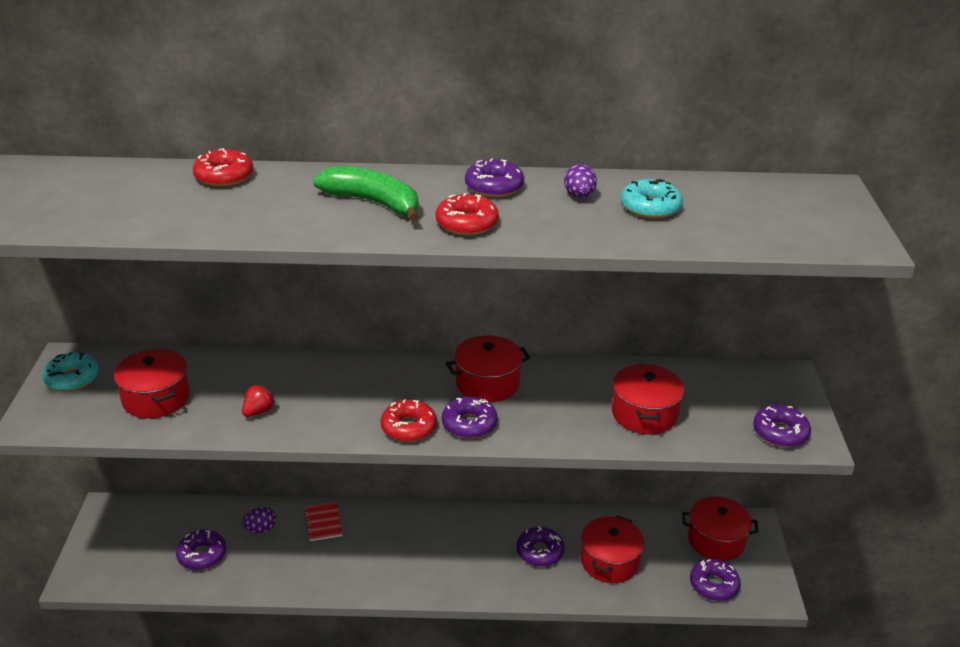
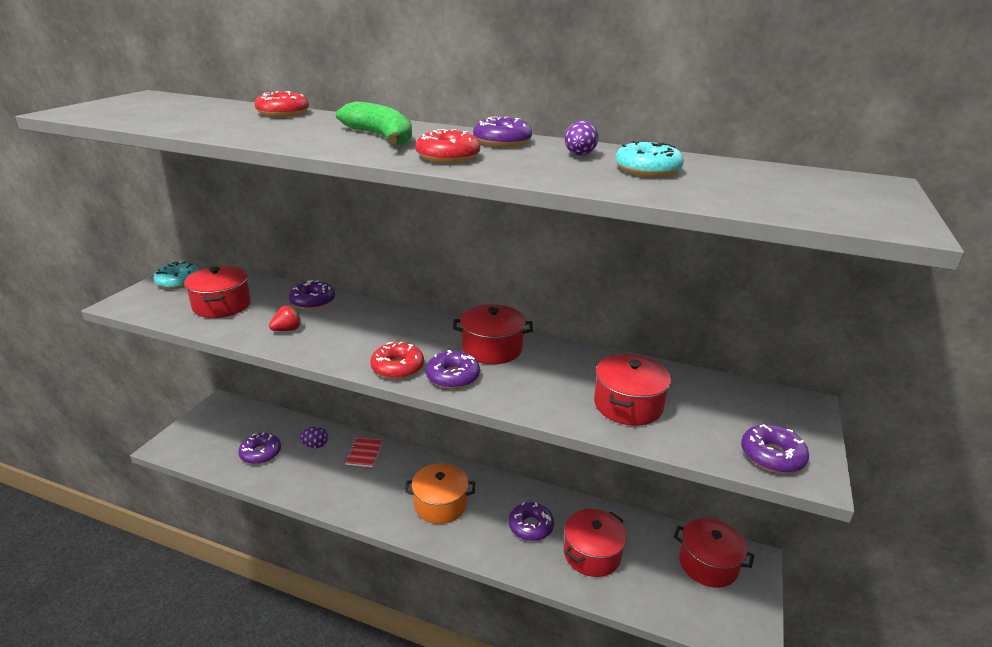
camera: 20 degrees right, 5 degrees down
purple donut [690,559,741,601] -> purple donut moved to [289,280,335,310]
none -> orange pot [405,463,475,524]

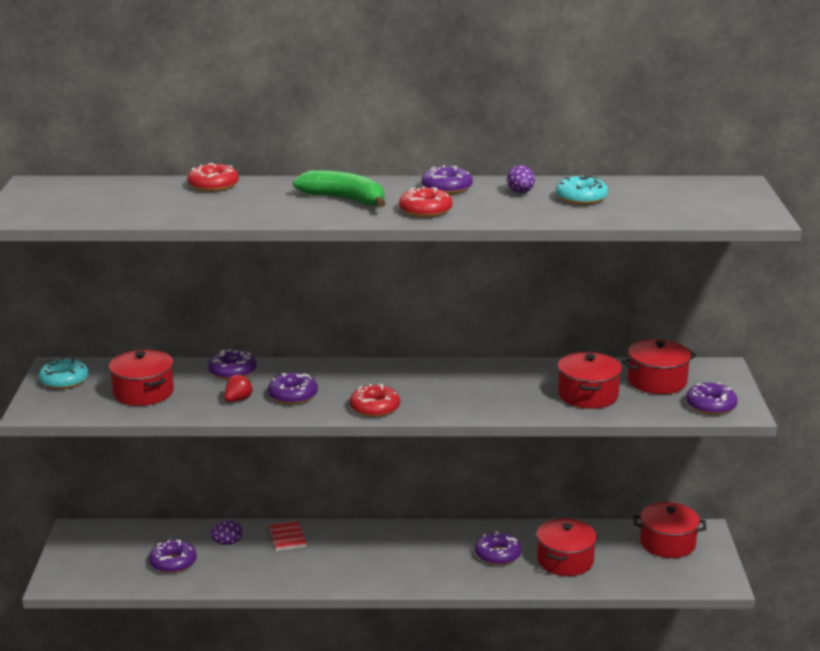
camera: 20 degrees left, 5 degrees down
orange pot [405,463,475,524] -> none
purple donut [426,350,480,389] -> purple donut moved to [268,373,318,404]
red pot [453,304,533,364] -> red pot moved to [621,339,697,394]

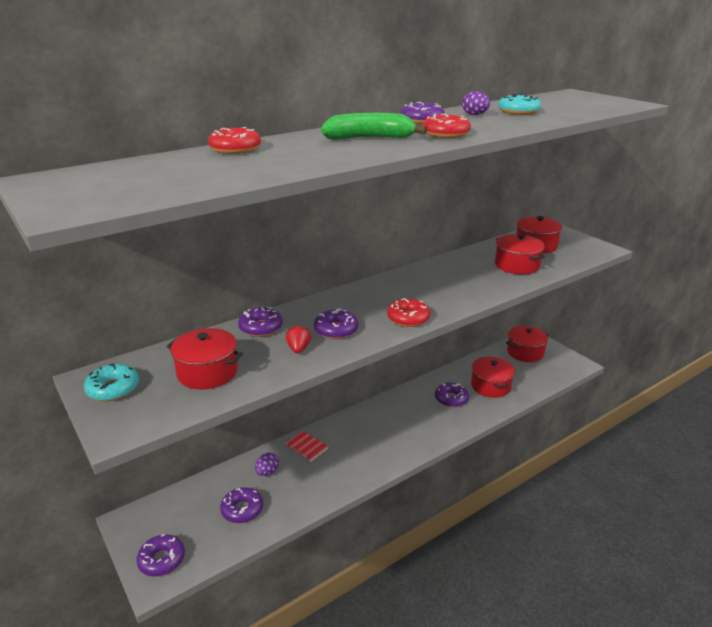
camera: 35 degrees left, 5 degrees up
purple donut [686,383,738,415] -> purple donut moved to [136,534,185,576]

